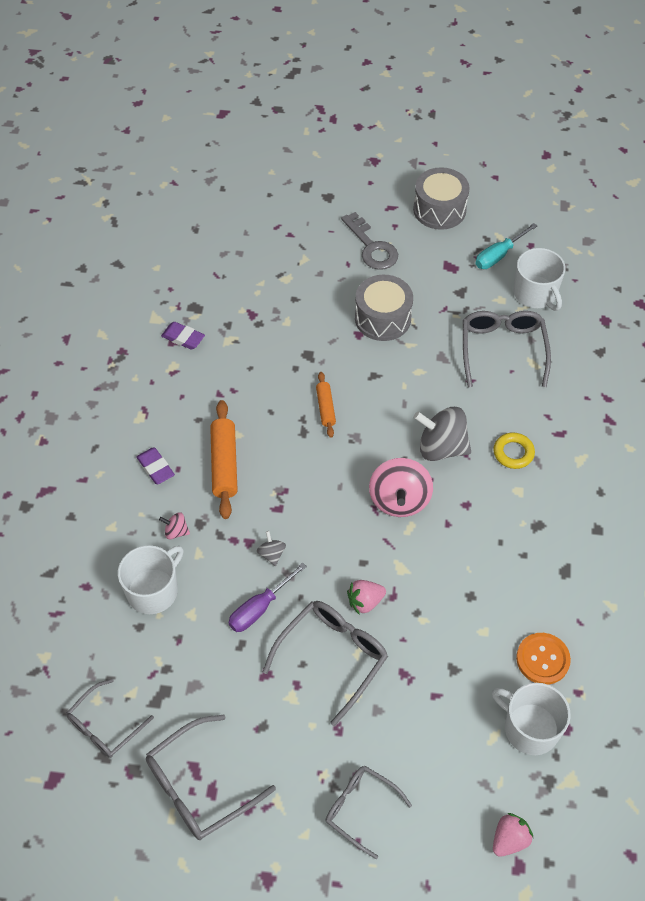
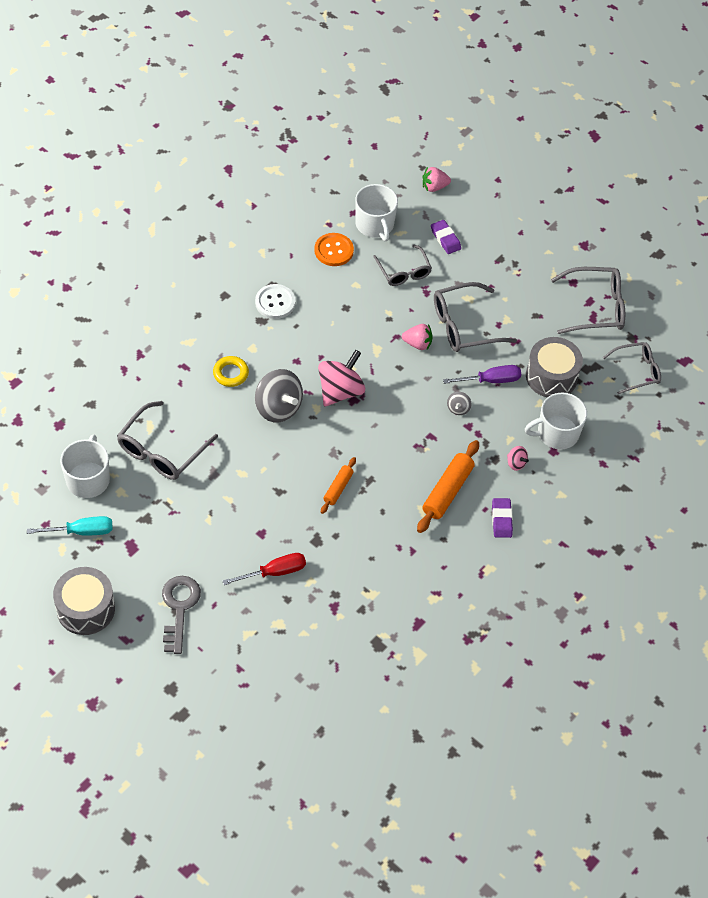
camera: 150 degrees left, 0 degrees up
purple eraser [161,322,205,350] -> purple eraser moved to [431,220,461,254]
grey glasses [325,766,412,859] -> grey glasses moved to [373,244,432,286]
grey drum [355,275,413,341] -> grey drum moved to [526,337,583,397]
none -> red screwdriver [222,553,306,585]
none -> white button [255,284,295,319]

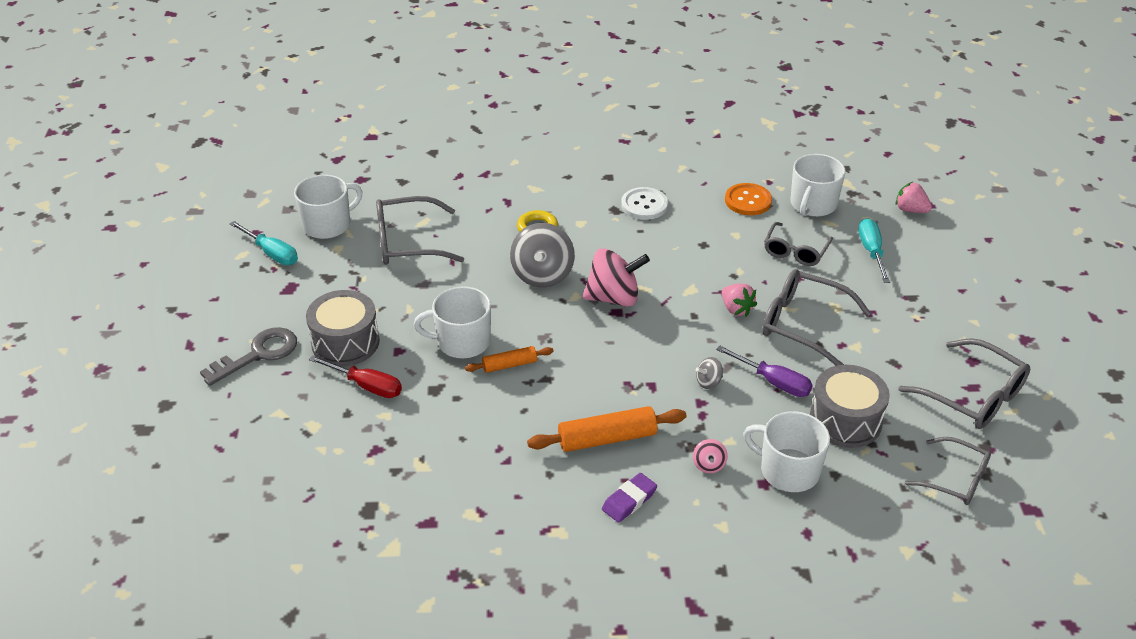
camera: 50 degrees right, 15 degrees down
grey drum [53,567,115,635] -> grey drum moved to [306,290,380,366]
purple eraser [431,220,461,254] -> turquoise screwdriver [858,218,890,283]
none -> white mug [414,286,491,358]

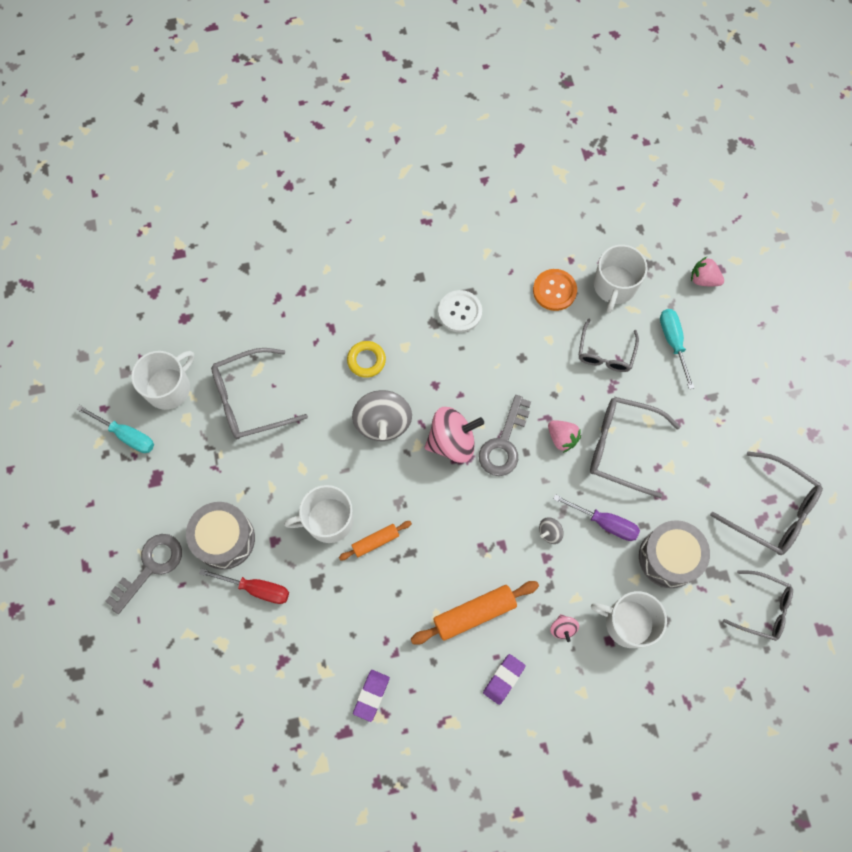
camera: 10 degrees left, 30 degrees up
none -> purple eraser [353,670,390,722]
none -> grey key [479,395,531,476]

